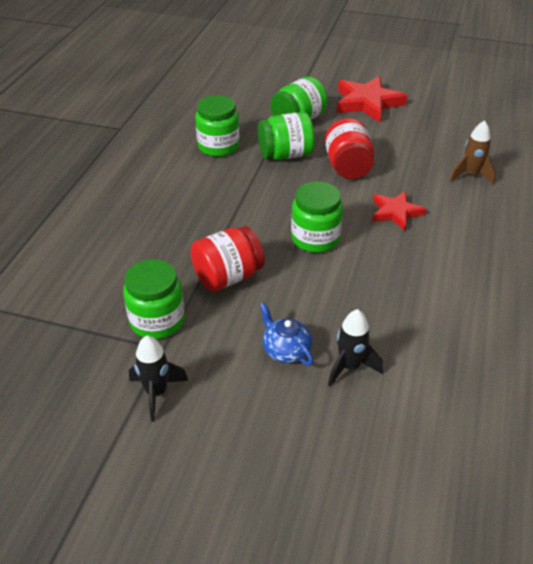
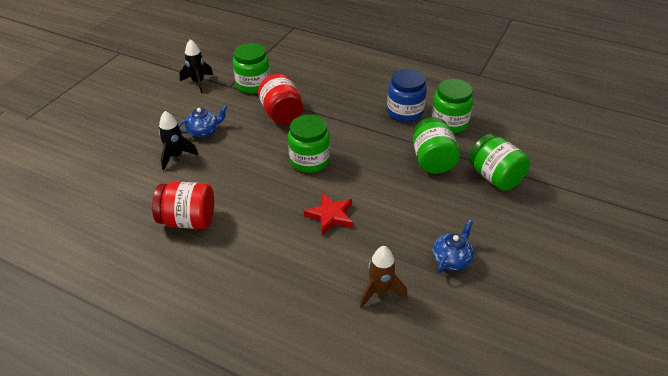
camera: 100 degrees right, 0 degrees up
red jar [325,118,374,179] -> red jar moved to [152,182,214,229]
red star [337,76,407,123] -> none
none -> blue jar [387,69,427,122]
none -> blue teapot [433,220,474,273]

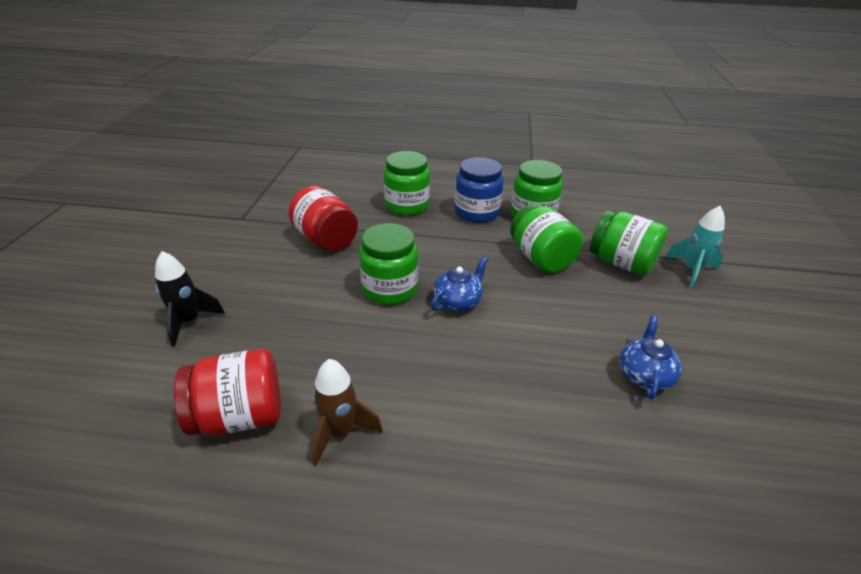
camera: 20 degrees left, 5 degrees down
blue teapot [178,105,228,138] -> blue teapot moved to [431,256,488,311]
black rocket [179,39,213,93] -> none
green jar [233,43,270,94] -> green jar moved to [384,151,430,216]
red star [304,193,353,235] -> none
brown rocket [360,246,407,308] -> brown rocket moved to [312,359,383,466]
none -> turquoise rocket [666,206,725,288]

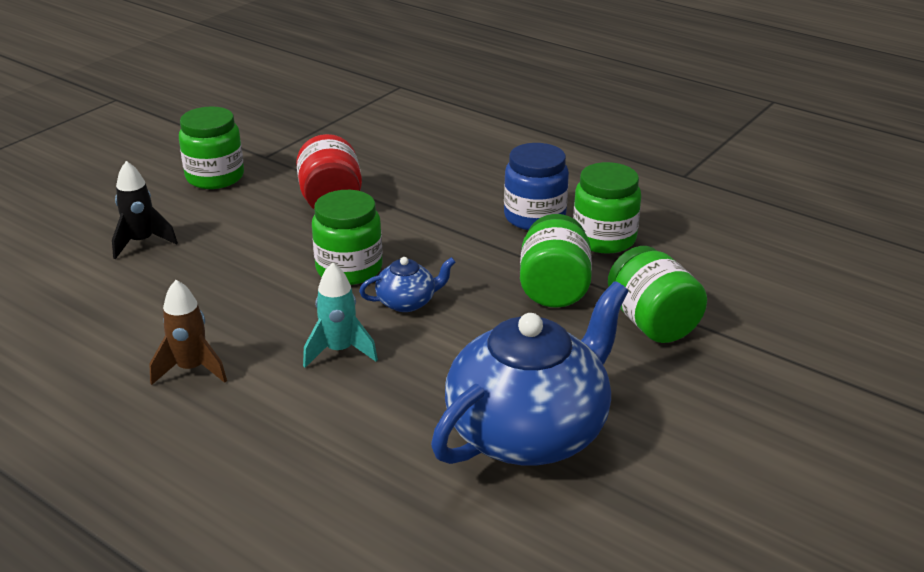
camera: 30 degrees right, 5 degrees down
red jar [174,349,281,436] -> none
green jar [384,151,430,216] -> green jar moved to [179,106,244,189]
blue teapot [620,316,682,399] -> blue teapot [431,281,628,466], size x2.32
turquoise rocket [666,206,725,288] -> turquoise rocket moved to [303,262,378,368]

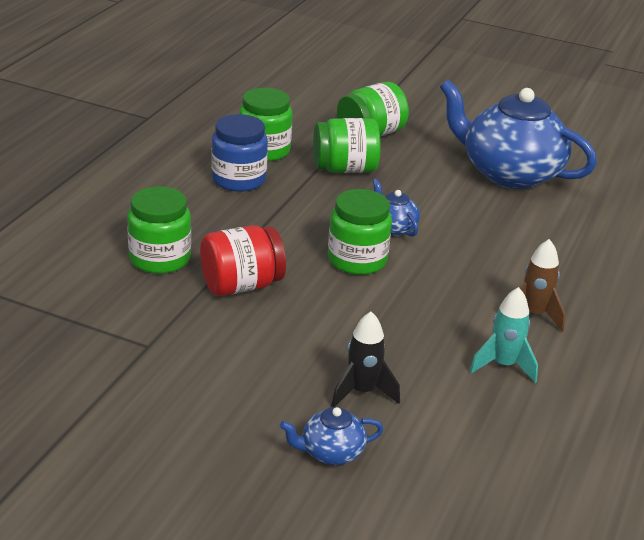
camera: 105 degrees left, 0 degrees up
green jar [179,106,244,189] -> green jar moved to [127,186,191,274]
turquoise rocket [303,262,378,368] -> turquoise rocket moved to [469,287,538,383]
none -> blue teapot [280,407,384,465]

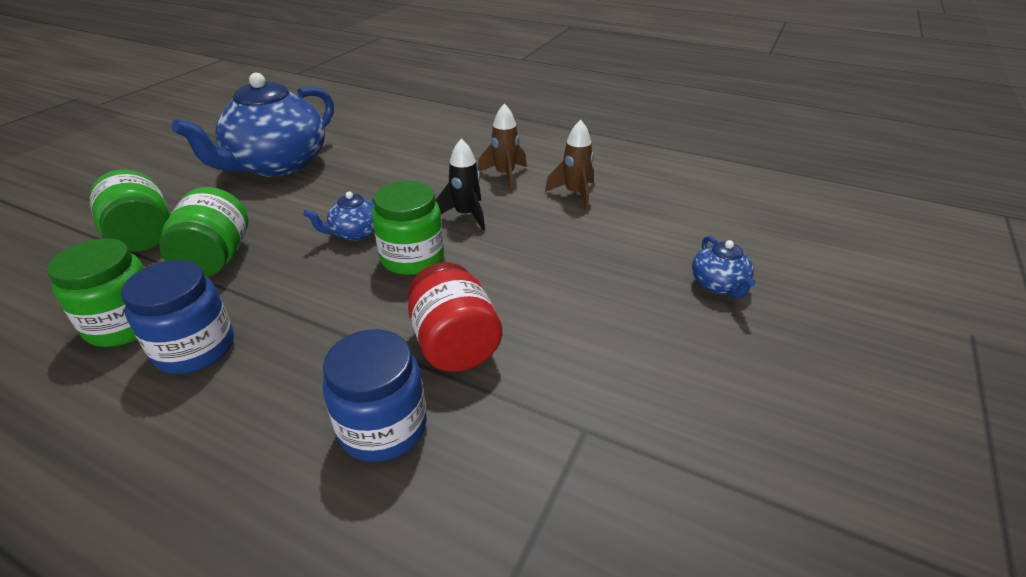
camera: 85 degrees left, 5 degrees up
green jar [127,186,191,274] -> blue jar [322,329,427,462]
black rocket [331,312,400,407] -> black rocket moved to [435,139,485,230]
turquoise rocket [469,287,538,383] -> brown rocket [545,120,594,210]

